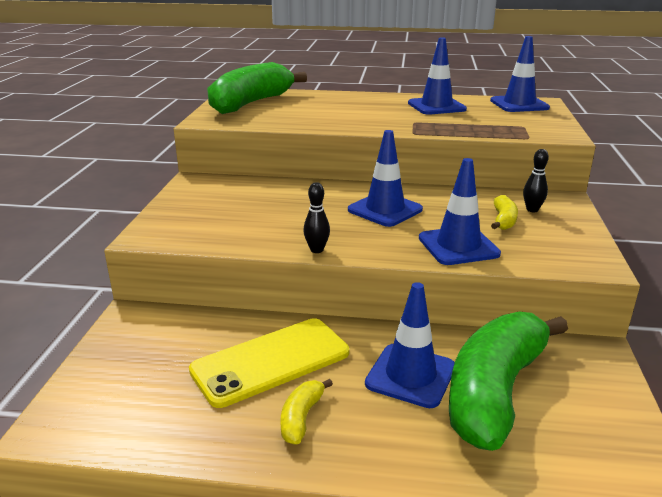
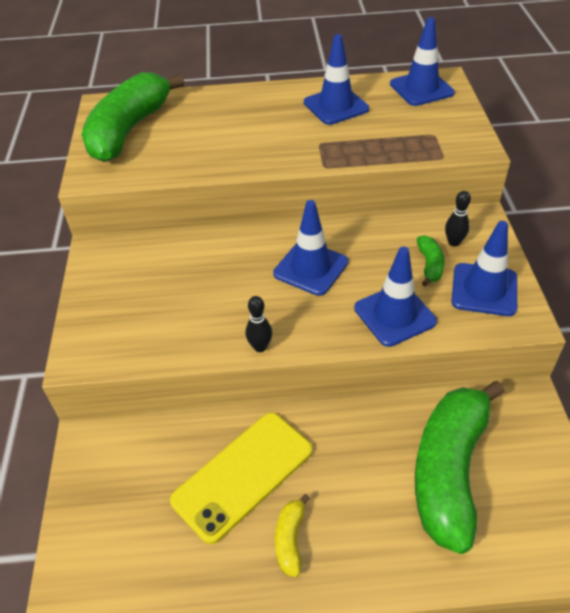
camera: 10 degrees left, 20 degrees up
blue traffic cone [365,282,455,408] -> blue traffic cone moved to [451,221,517,316]
yellow banana [491,195,518,230] -> green banana [417,235,444,287]

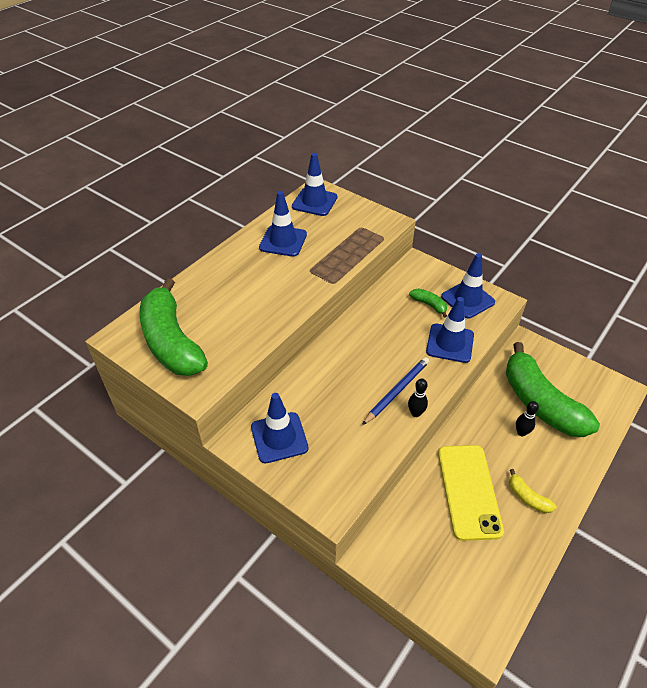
camera: 50 degrees left, 0 degrees up
blue traffic cone [273,200,348,296] -> blue traffic cone moved to [251,393,309,463]
black bowling pin [445,191,471,247] -> black bowling pin moved to [516,401,539,437]
none -> blue pencil [362,357,429,425]

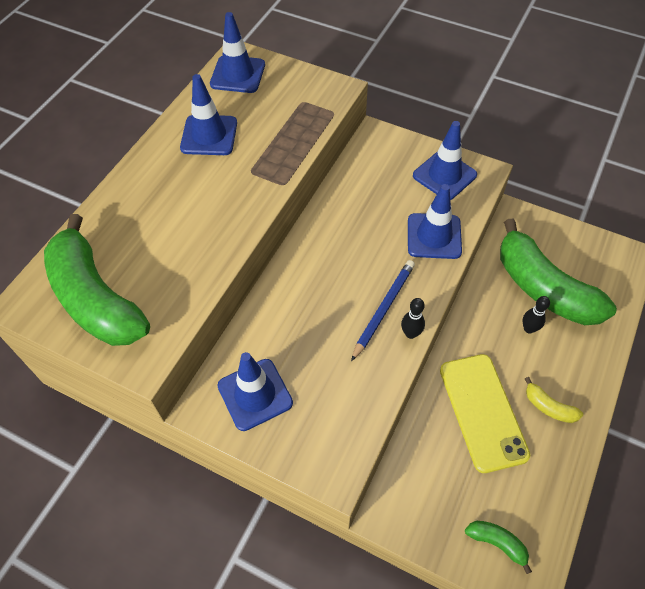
camera: 10 degrees left, 10 degrees up
green banana [409,289,447,318] -> green banana moved to [465,521,532,574]

